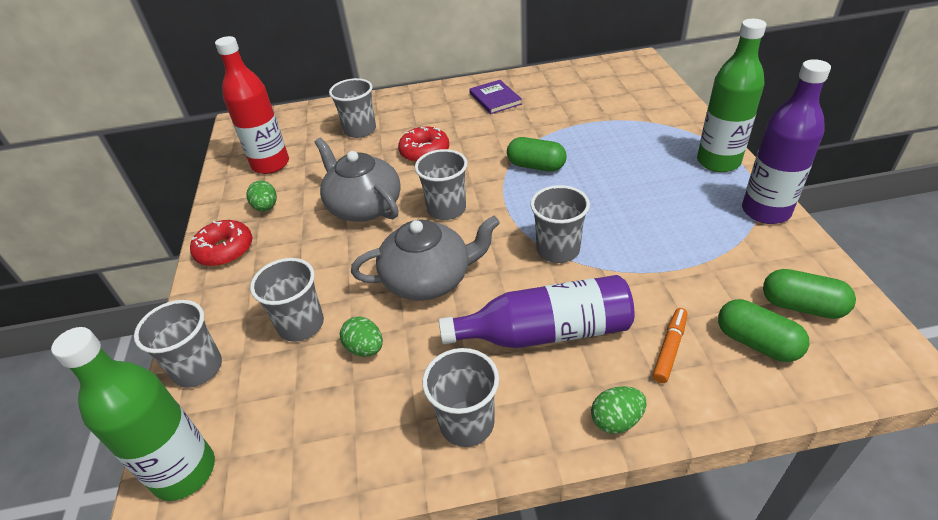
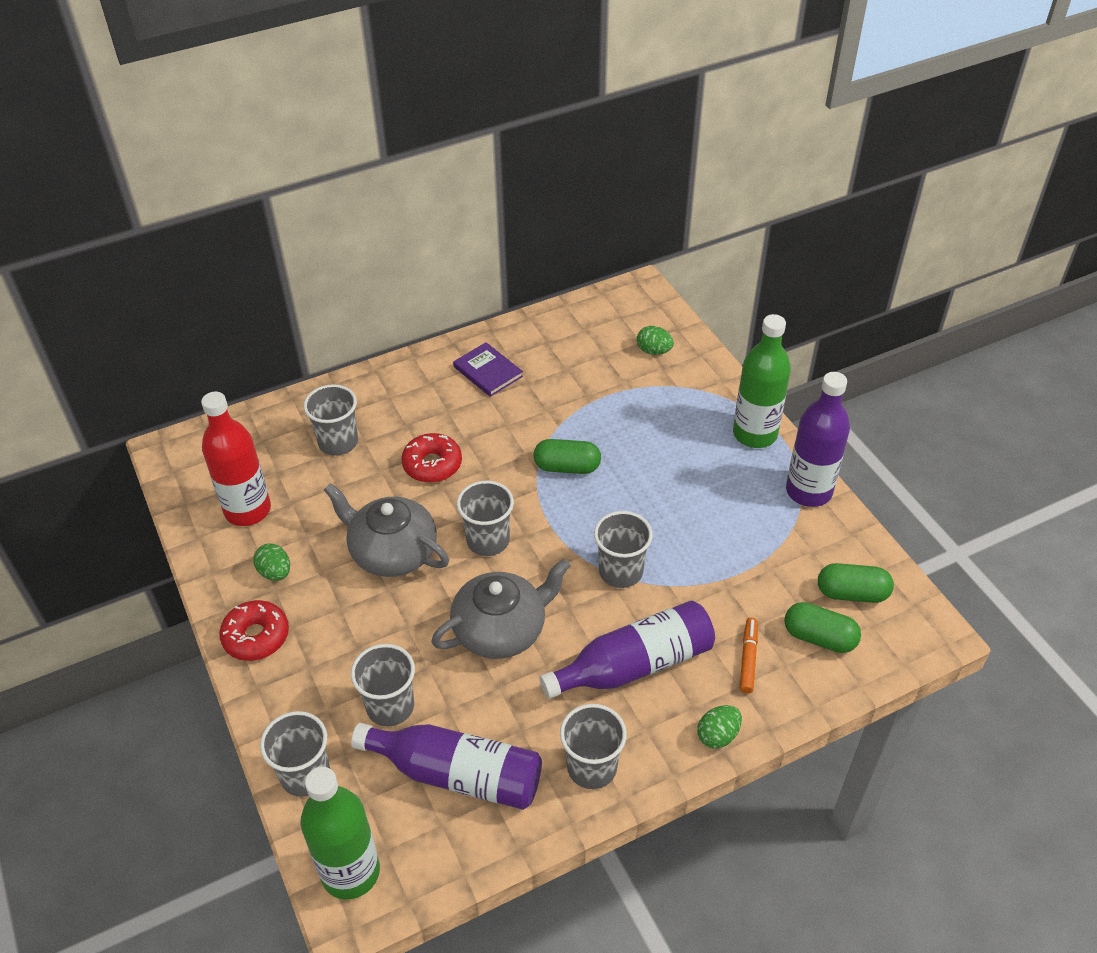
camera: 20 degrees left, 5 degrees up
green egg [340,317,383,357] -> green egg moved to [637,326,674,355]
none -> purple bottle [351,723,542,810]

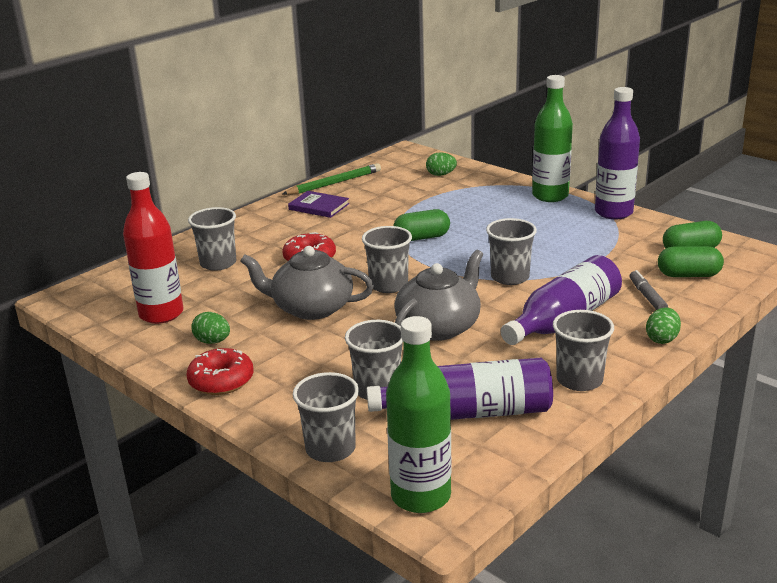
camera: 20 degrees left, 20 degrees down
orange marker [740,617,758,693] -> grey marker [629,270,668,310]
none -> green pencil [282,163,381,195]

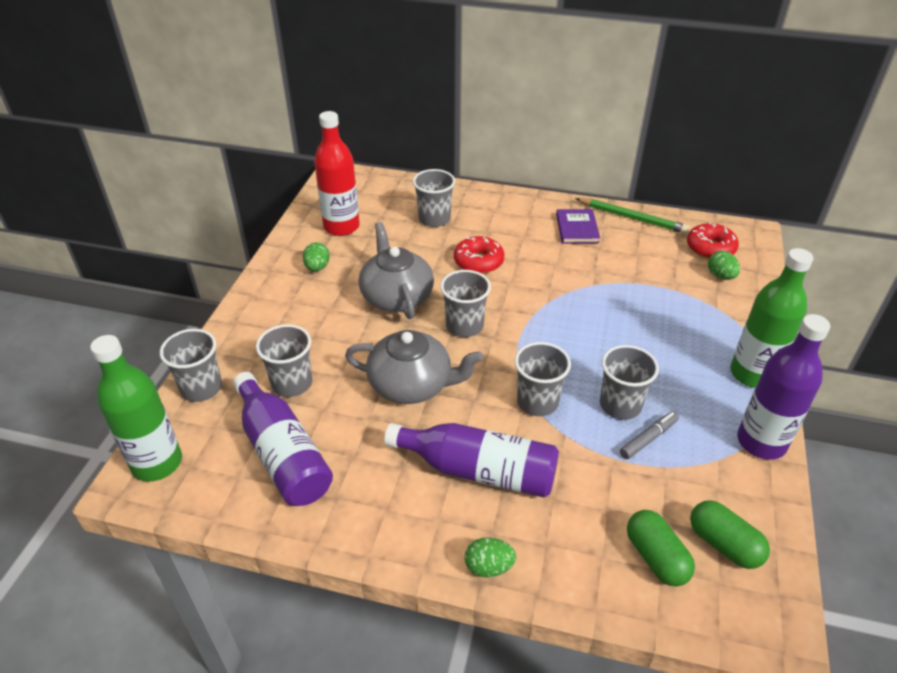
camera: 60 degrees right, 15 degrees up
red donut [187,348,254,395] -> red donut moved to [687,222,739,259]
green capsule [393,209,450,241] -> none
grey cup [553,310,614,391] -> grey cup moved to [600,345,659,420]
grey marker [629,270,668,310] -> grey marker moved to [620,411,679,459]

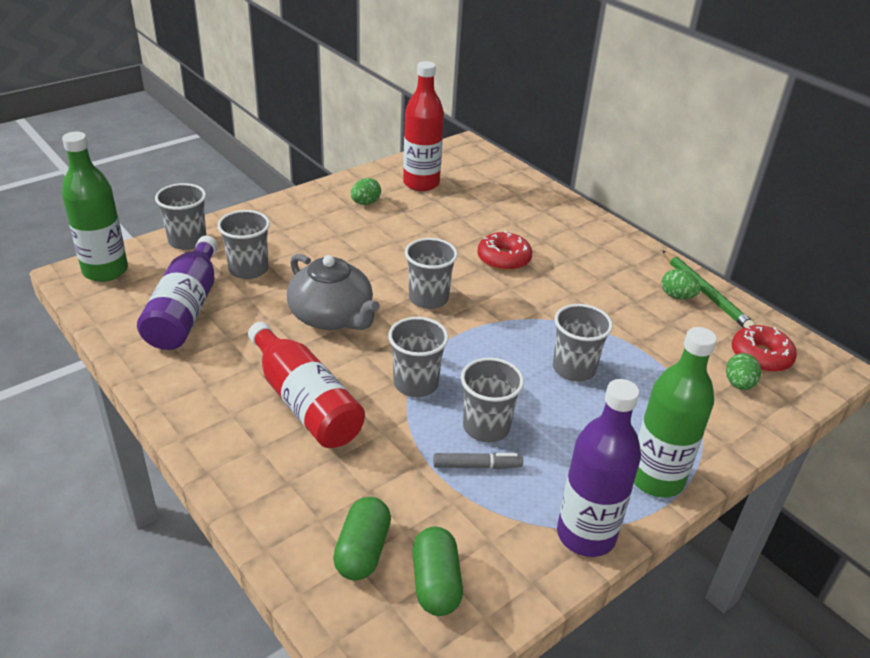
camera: 35 degrees right, 5 degrees down
grey teapot [359,222,434,319] -> none
purple bottle [384,423,559,498] -> red bottle [248,322,365,448]
grey cup [413,169,455,227] -> grey cup moved to [553,304,613,381]
green egg [465,537,516,577] -> green egg moved to [662,269,701,299]
purple book [556,209,600,243] -> none

